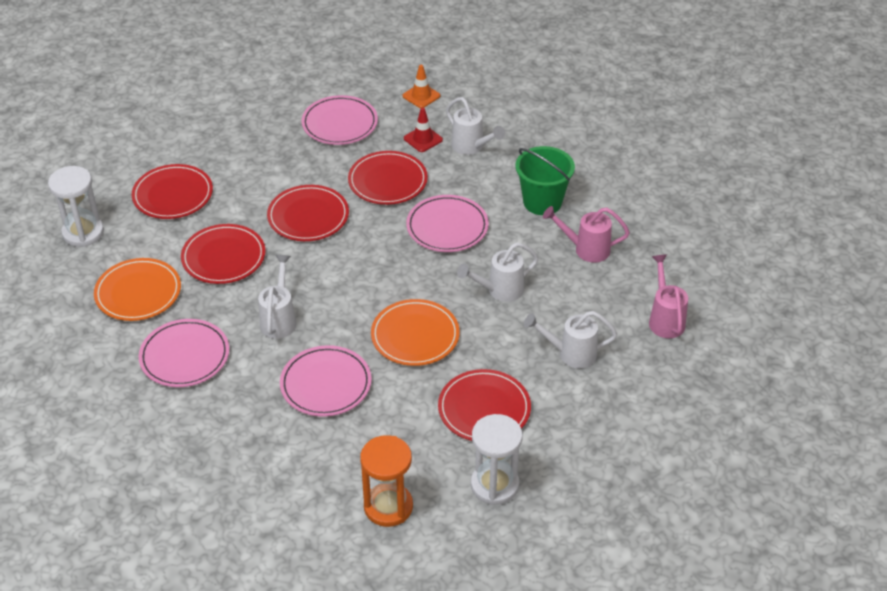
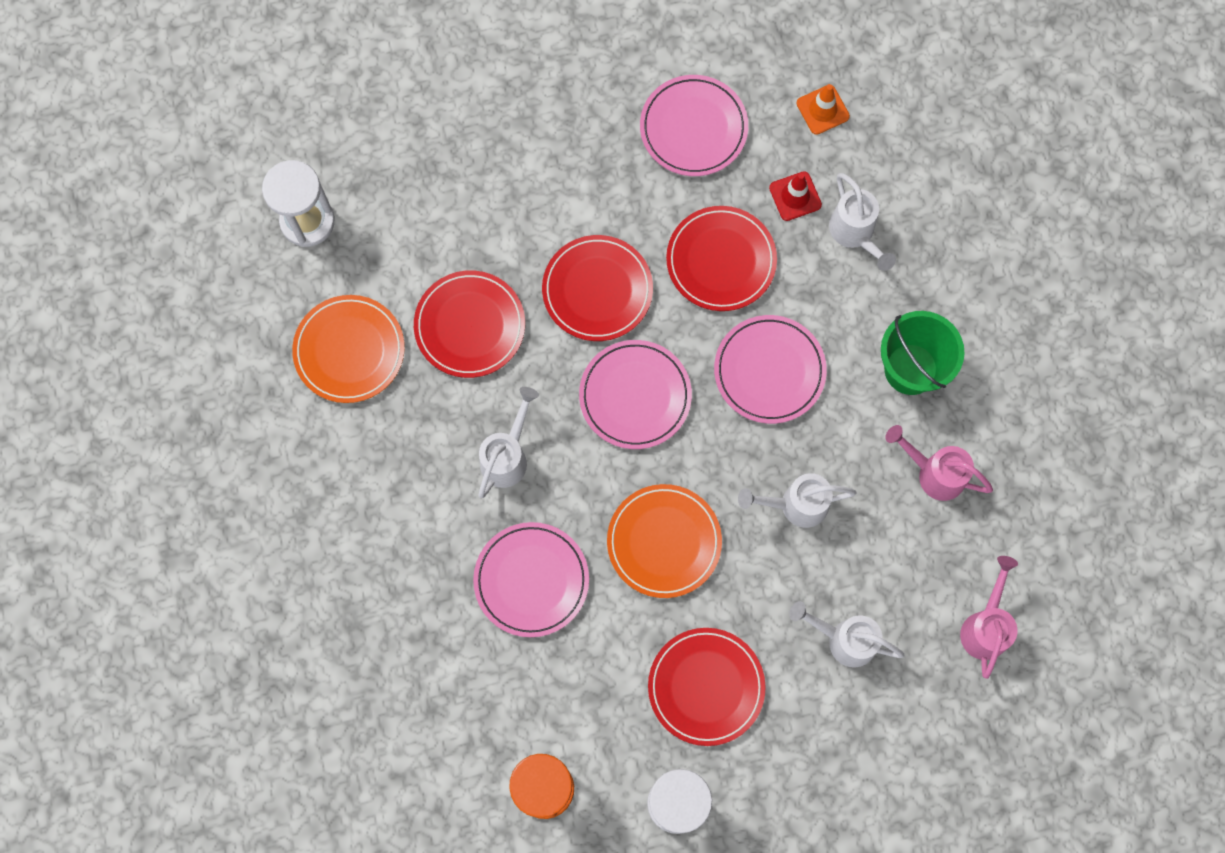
camera: 20 degrees right, 30 degrees up
red plate [132,164,213,219] -> none
pink plate [139,319,229,387] -> pink plate moved to [579,340,692,449]

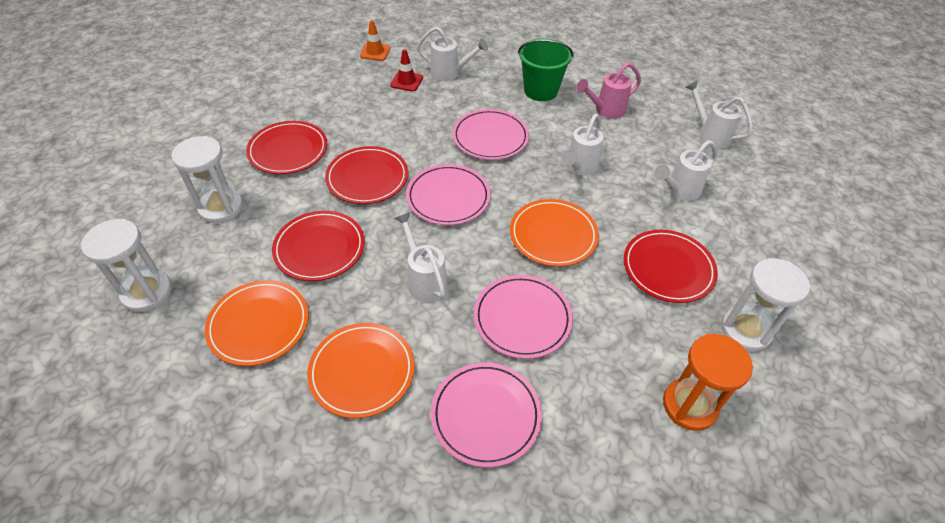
camera: 55 degrees left, 25 degrees down
pink plate [640,75,748,176] -> pink plate moved to [431,363,542,467]
red plate [666,206,777,311] -> red plate moved to [246,121,327,174]
pink watering can [960,556,1018,679] -> white watering can [685,80,753,149]
none -> white hourglass [171,136,243,223]
none -> orange plate [307,323,415,418]

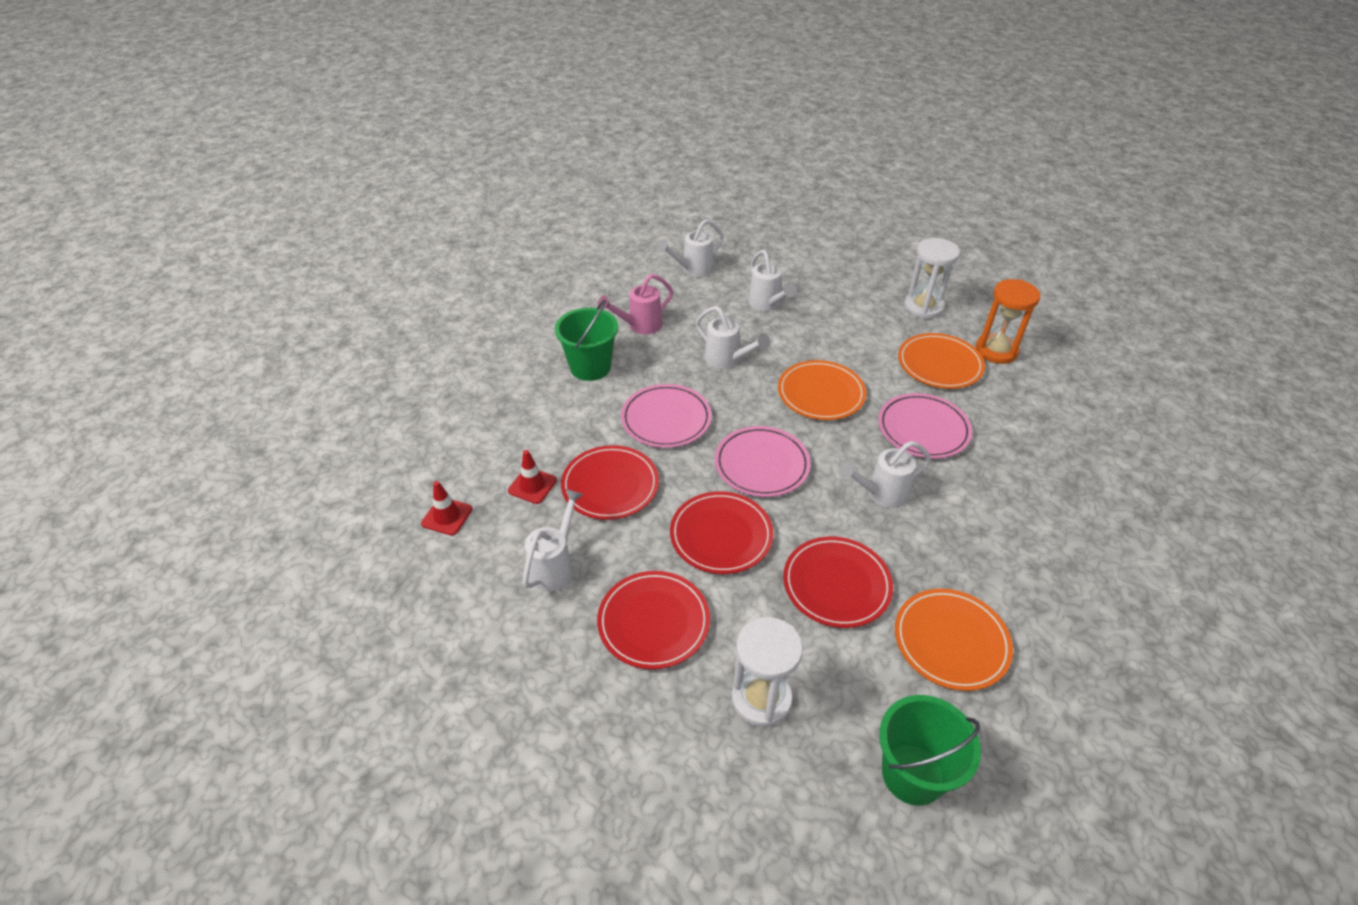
camera: 80 degrees left, 5 degrees down
white hourglass [81,219,172,312] -> green bucket [879,695,981,806]
orange plate [307,323,415,418] -> orange plate moved to [898,333,985,389]
orange traffic cone [360,20,391,61] -> red traffic cone [421,481,472,536]
white watering can [417,26,488,81] -> white watering can moved to [523,489,584,591]
pink plate [431,363,542,467] -> none
pink watering can [576,62,641,119] -> pink watering can turned 75 degrees clockwise [597,274,673,334]
red plate [623,230,718,303] -> red plate moved to [561,445,659,520]

